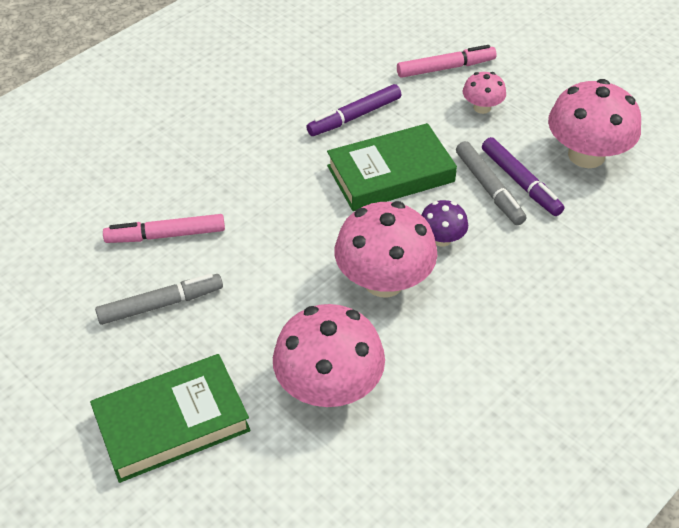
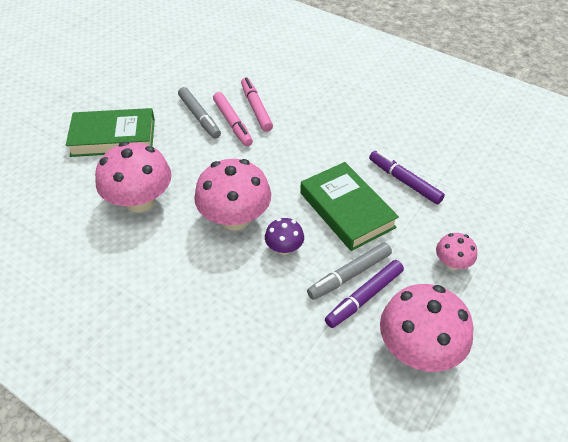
camera: 80 degrees right, 0 degrees up
green book [90,354,251,483] -> green book turned 60 degrees counterclockwise [66,108,155,157]
pink marker [397,45,497,78] -> pink marker moved to [213,92,253,146]

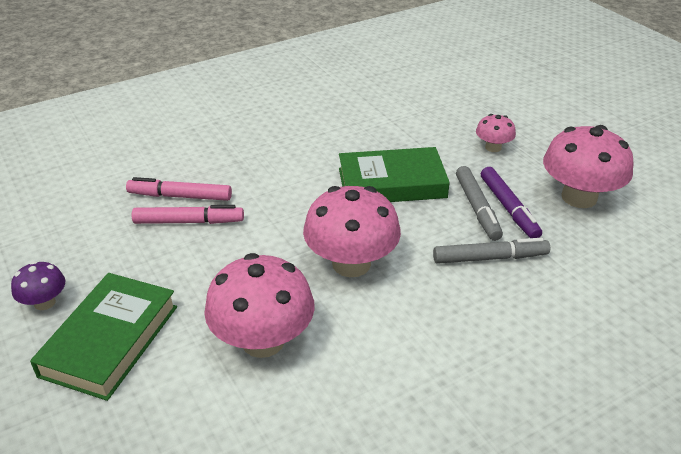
camera: 65 degrees left, 10 degrees down
grey marker [178,87,221,139] -> grey marker moved to [433,238,550,264]
purple mushroom [265,218,304,255] -> purple mushroom moved to [11,261,66,310]
purple marker [369,151,445,204] -> none

